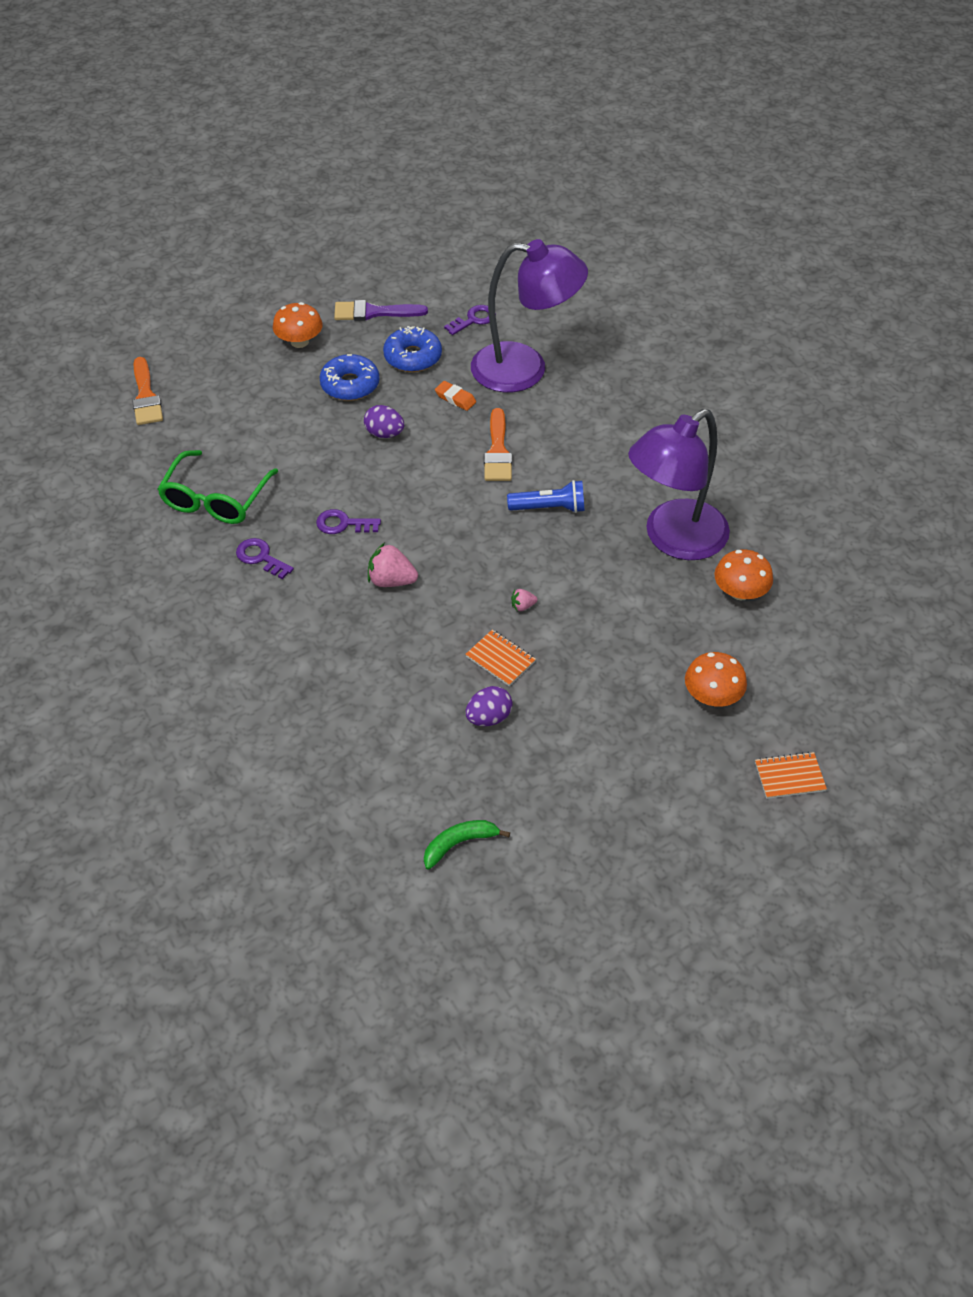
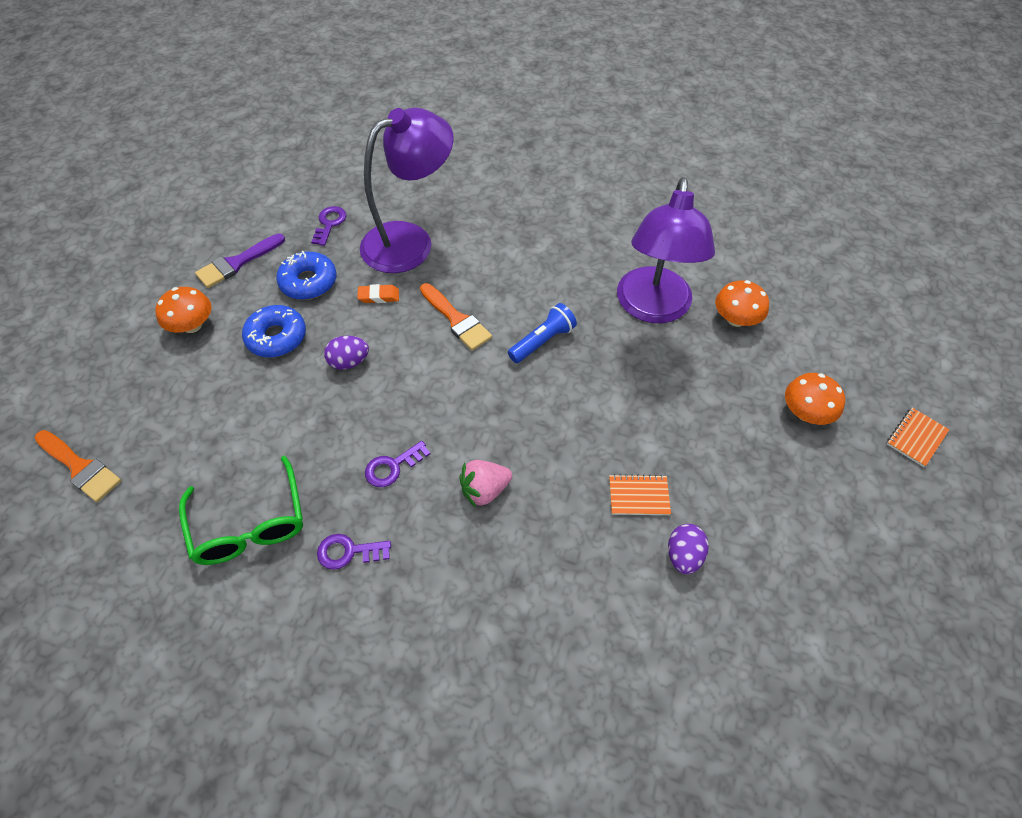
camera: 40 degrees left, 5 degrees up
green banana [424,820,510,870] -> none
pink strawberry [511,589,537,611] -> none

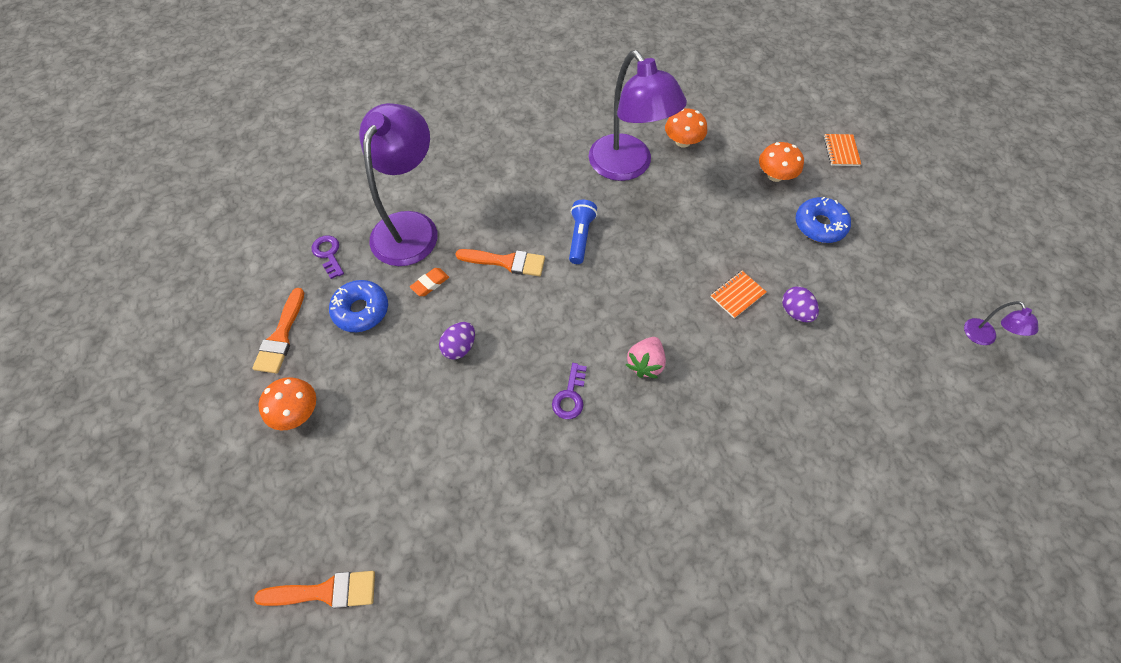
camera: 40 degrees left, 5 degrees up
green glasses [179,456,303,565] -> none
purple brush [195,234,285,288] -> orange brush [252,288,304,374]
blue donut [242,305,306,358] -> blue donut moved to [796,197,851,243]
purple key [317,534,391,570] -> none
none -> purple lamp [964,301,1039,345]

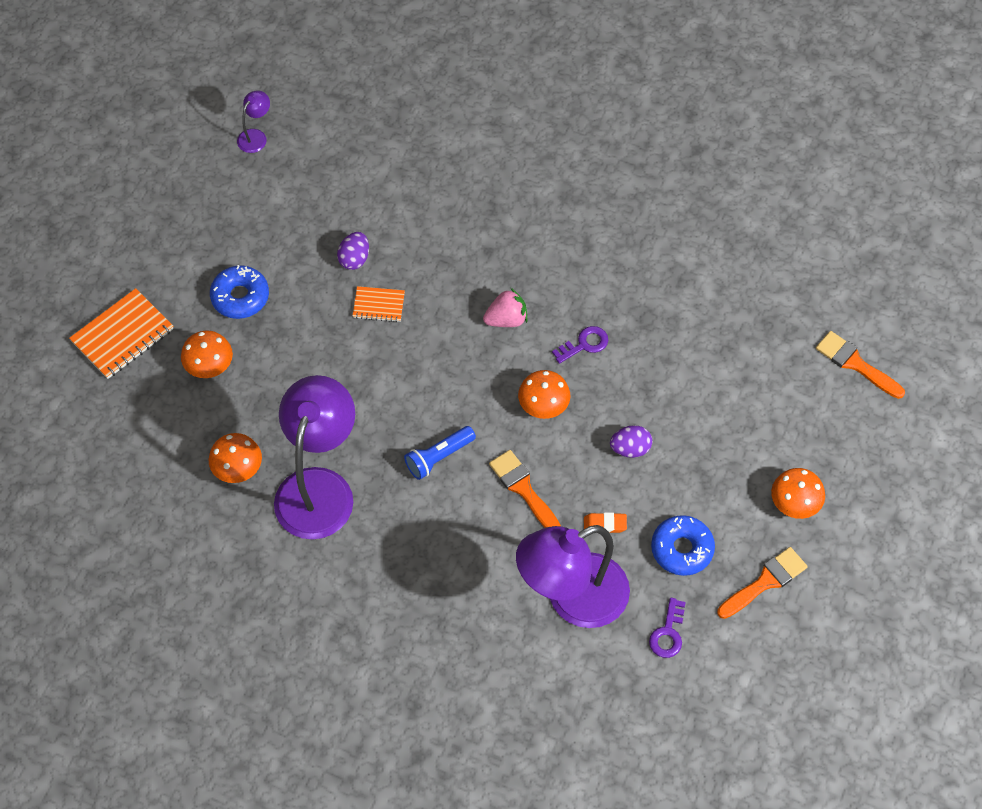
camera: 135 degrees left, 0 degrees up
orange notebook [824,134,861,166] -> orange notebook [69,288,173,379], size x1.73
none -> orange mushroom [518,370,570,419]

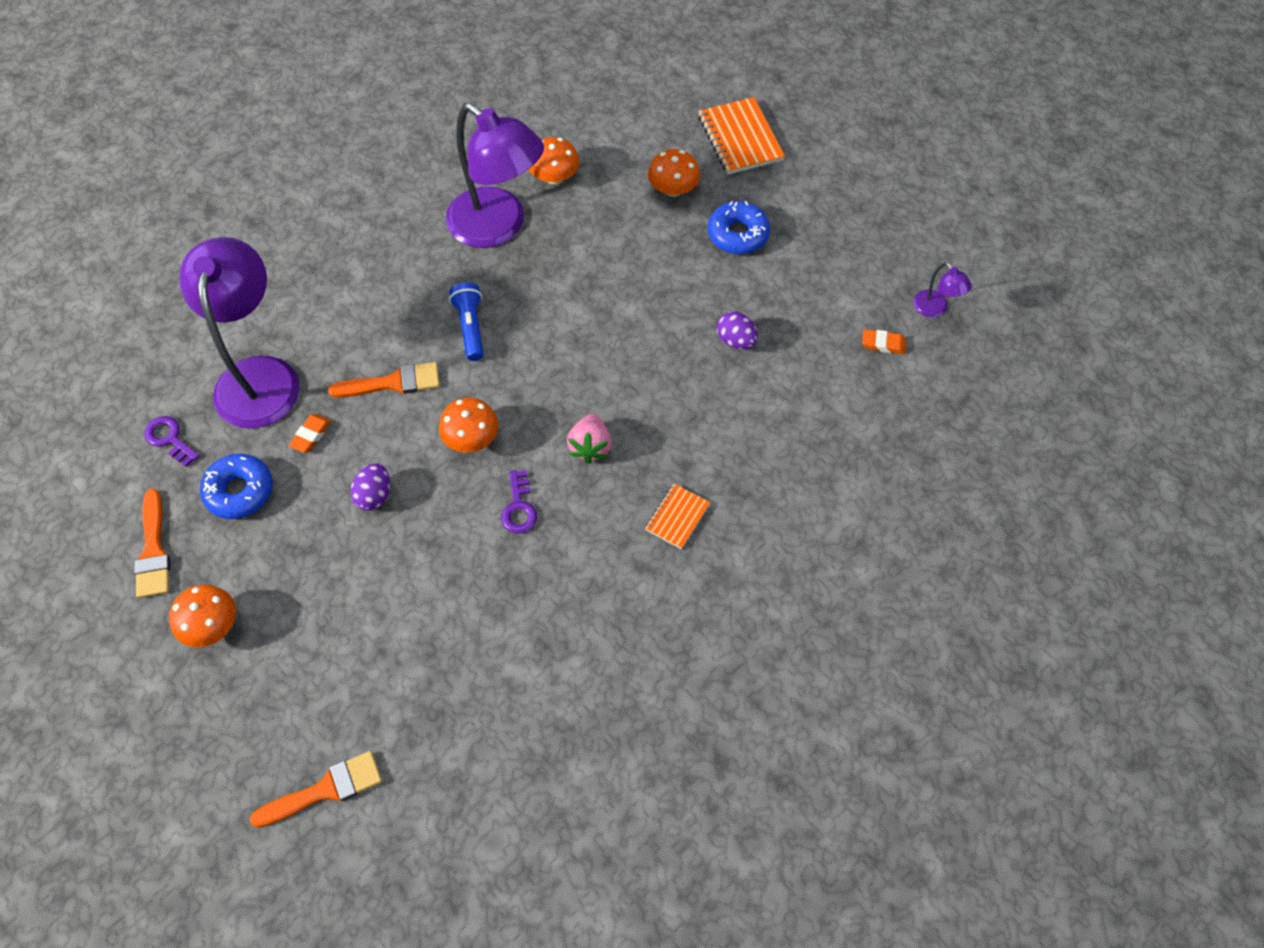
camera: 115 degrees right, 0 degrees up
orange notebook [352,286,405,322] -> orange notebook moved to [645,484,710,549]
none -> orange eraser [862,329,906,354]

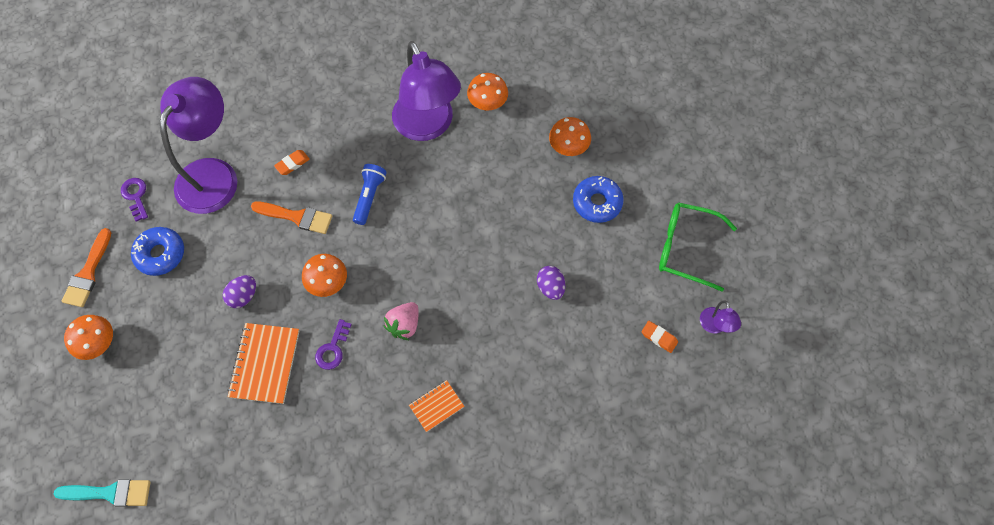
camera: 25 degrees right, 5 degrees up
orange brush [250,751,382,828] -> turquoise brush [54,479,151,507]
orange eraser [289,414,331,453] -> orange eraser moved to [274,150,310,175]
orange notebook [699,97,785,174] -> orange notebook moved to [227,323,299,404]
none -> green glasses [659,202,737,292]

